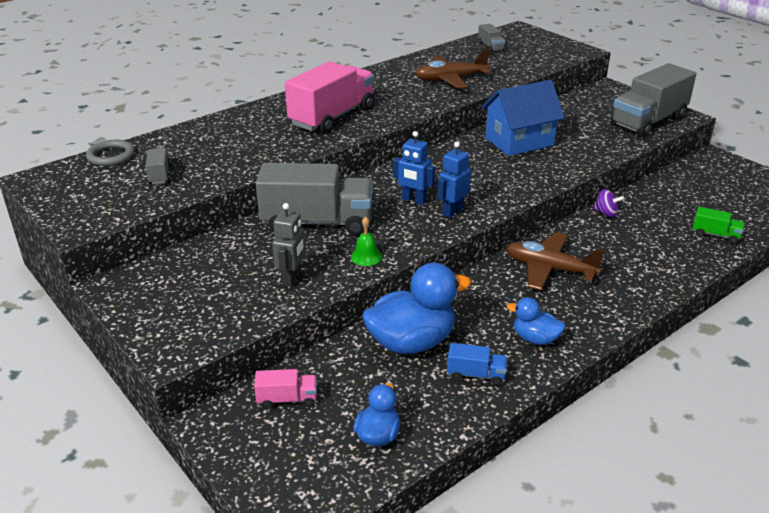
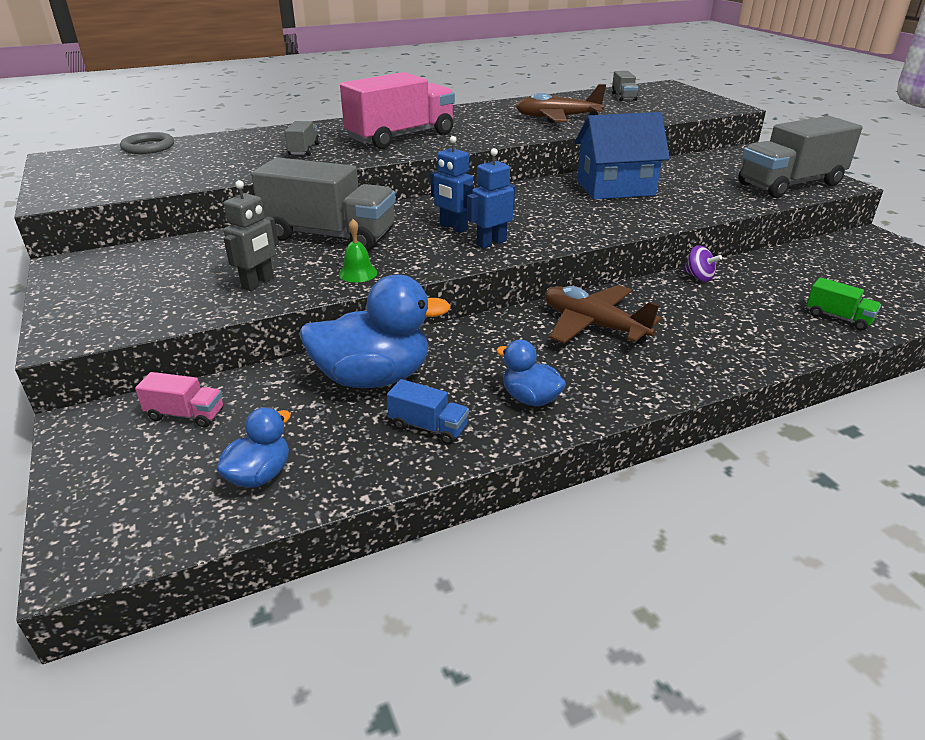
camera: 15 degrees right, 0 degrees up
grey truck [146,148,171,184] -> grey truck moved to [285,121,320,156]

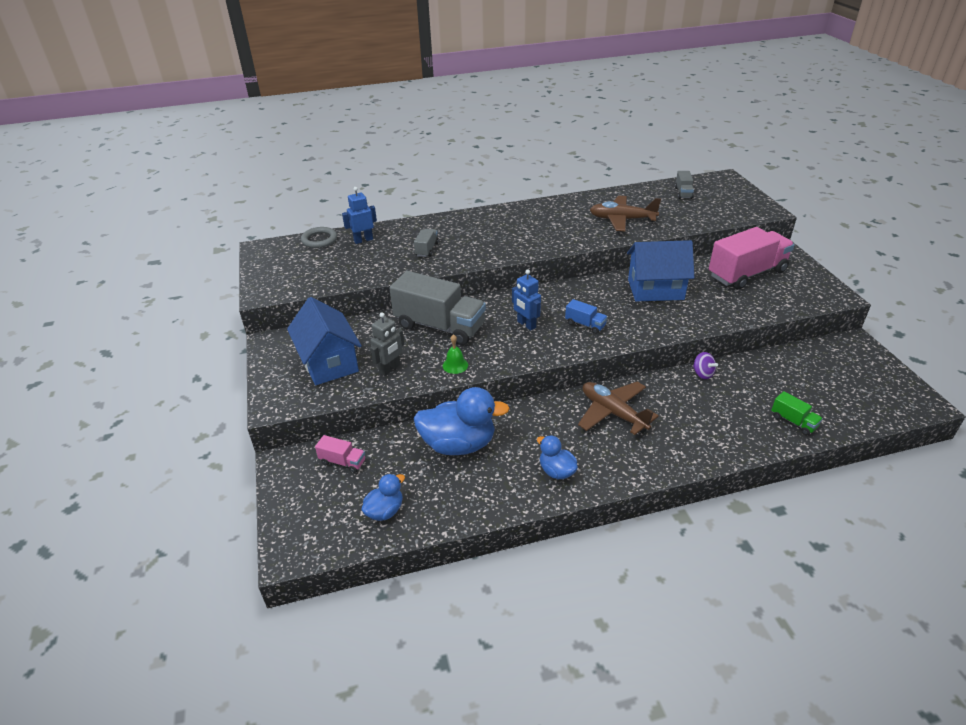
camera: 10 degrees right, 5 degrees up
pink truck [340,72,455,149] -> pink truck moved to [709,227,795,290]
blue truck [387,379,469,444] -> blue truck moved to [565,299,608,334]
blue robot [467,148,515,248] -> blue robot moved to [342,187,377,244]
grey truck [738,116,863,198] -> none
none -> blue house [287,297,362,385]

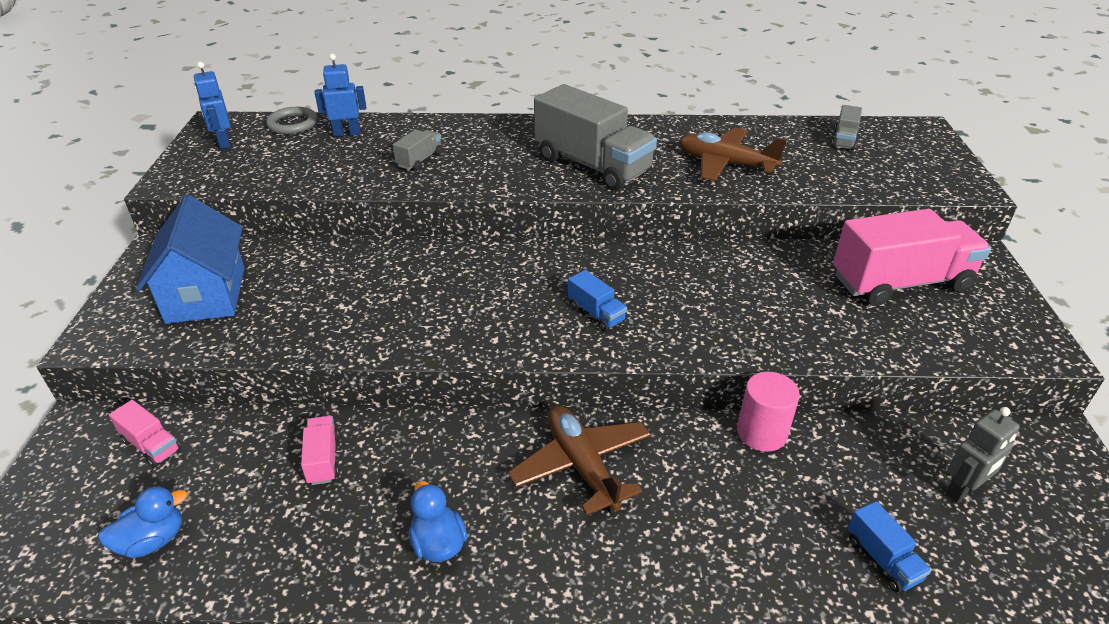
camera: 15 degrees right, 0 degrees up
grey robot [370,312,404,376] -> grey robot moved to [945,407,1020,503]
grey truck [389,271,486,345] -> grey truck moved to [534,84,657,190]
blue duck [413,387,510,455] -> pink truck [301,416,339,485]
green bell [443,334,468,374] -> none
blue robot [512,269,541,330] -> blue robot moved to [194,62,230,149]
blue house [627,240,694,301] -> none
purple spinning top [693,352,718,379] -> pink cylinder [737,372,800,452]
green truck [771,391,823,435] -> blue truck [847,501,931,592]

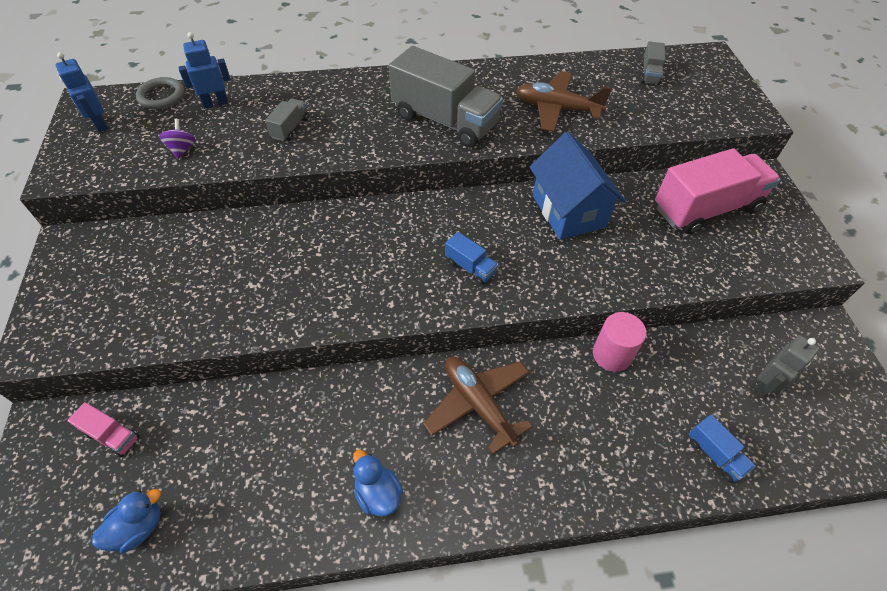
camera: 10 degrees left, 15 degrees up
blue house [136,195,244,323] -> blue house moved to [529,132,626,240]
pink truck [301,416,339,485] -> none
none -> purple spinning top [159,119,196,159]

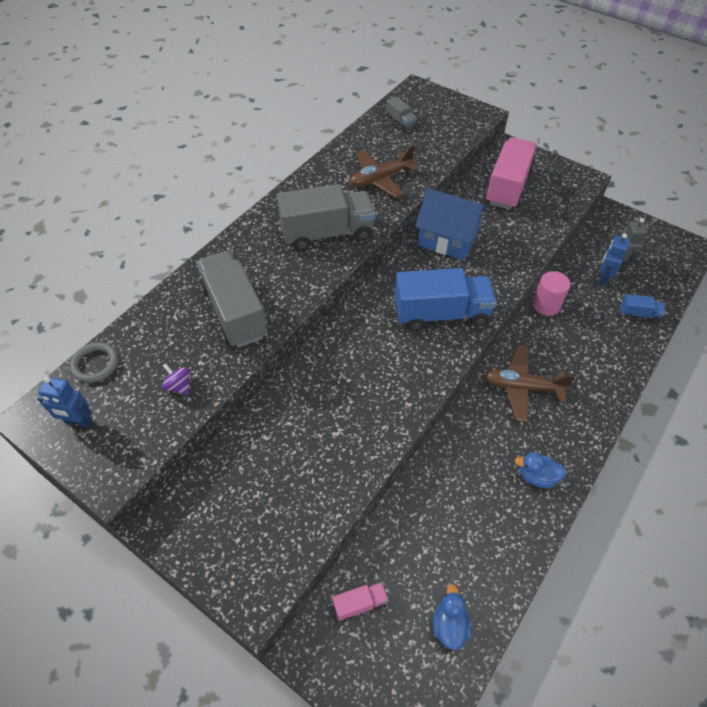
camera: 45 degrees left, 0 degrees up
blue robot [178,32,231,108] -> blue robot moved to [598,234,630,286]
grey truck [265,98,309,141] -> grey truck [196,251,268,348], size x2.26
blue truck [445,232,498,285] -> blue truck [395,268,497,331], size x2.26

